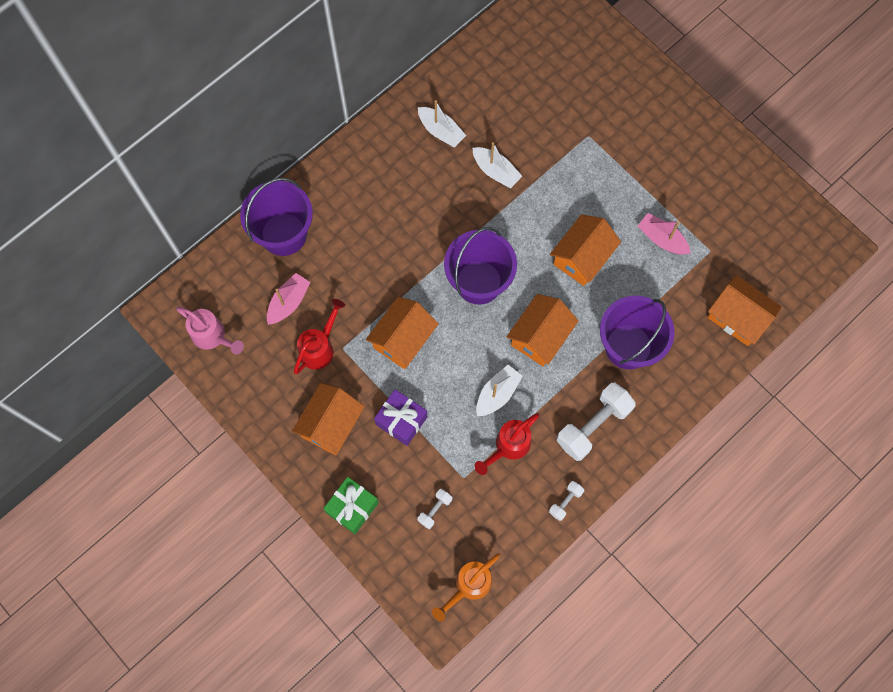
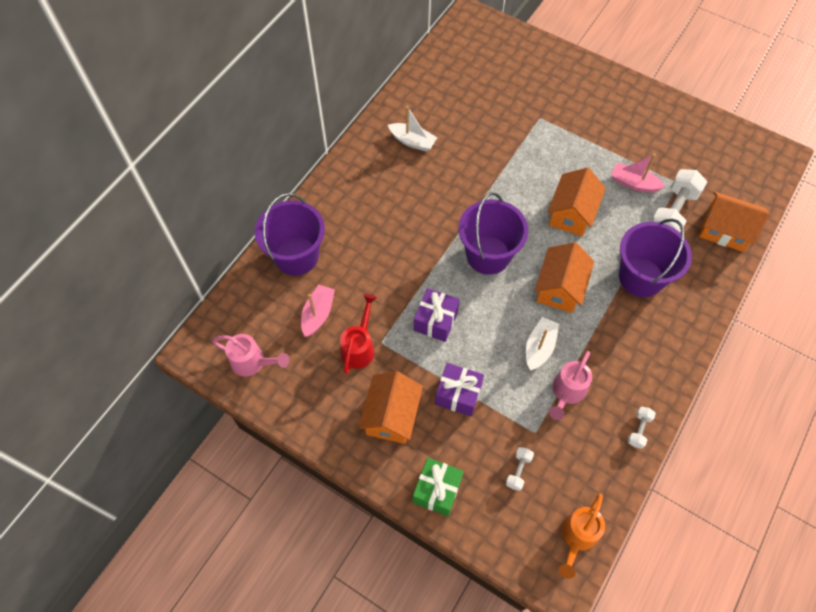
camera: 15 degrees left, 10 degrees down
orange house [366,297,439,369] -> purple gift [414,288,460,342]
white boat [473,142,522,188] -> none
red watering can [475,413,539,475] -> pink watering can [549,351,592,420]
white dumbbell [556,383,636,461] -> white dumbbell moved to [651,169,707,233]

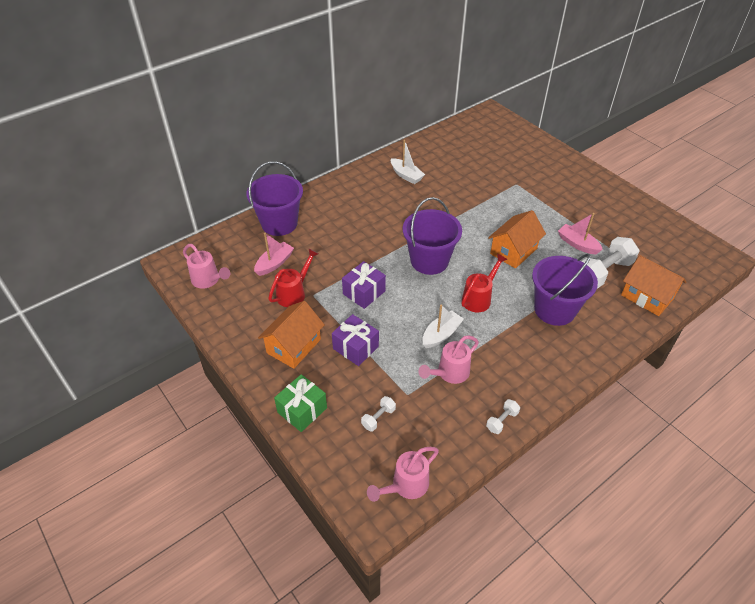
camera: 20 degrees right, 15 degrees down
orange house [535,242,594,313] -> red watering can [462,254,508,313]
orange watering can [559,493,605,579] -> pink watering can [367,447,439,502]

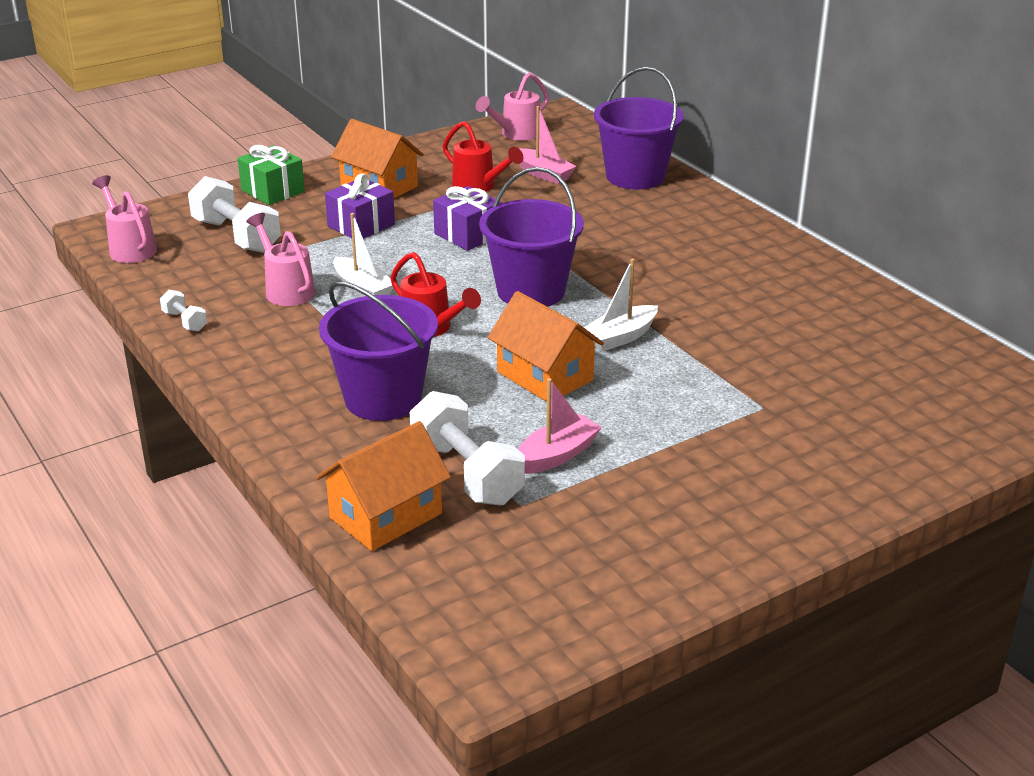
camera: 95 degrees right, 15 degrees down
white dumbbell [361,396,396,431] -> white dumbbell [188,176,281,253], size x2.10
white boat [391,140,425,184] -> white boat moved to [584,259,658,352]

